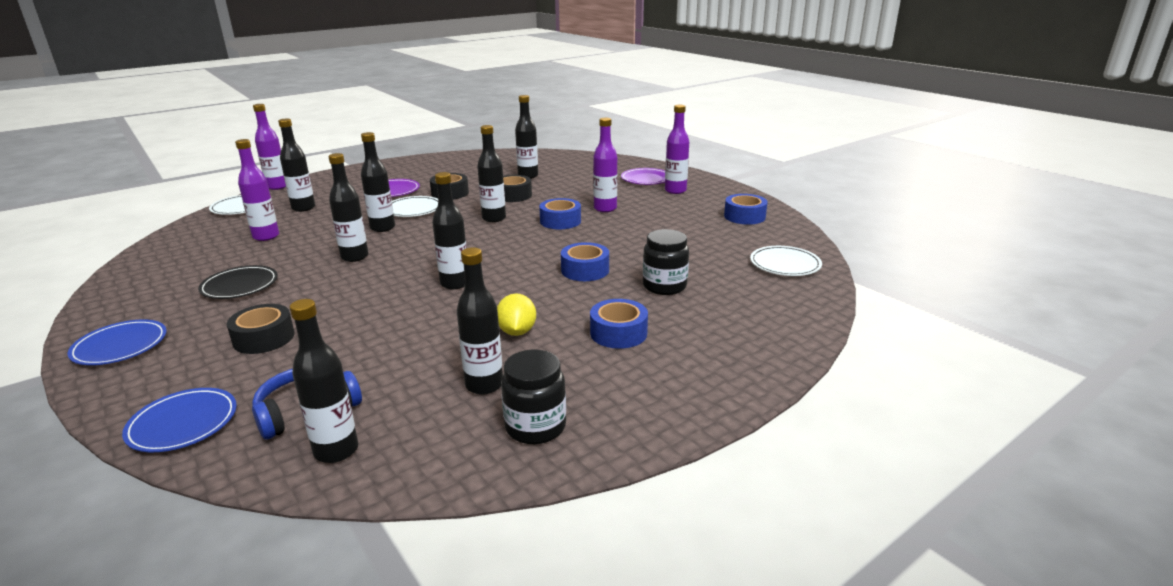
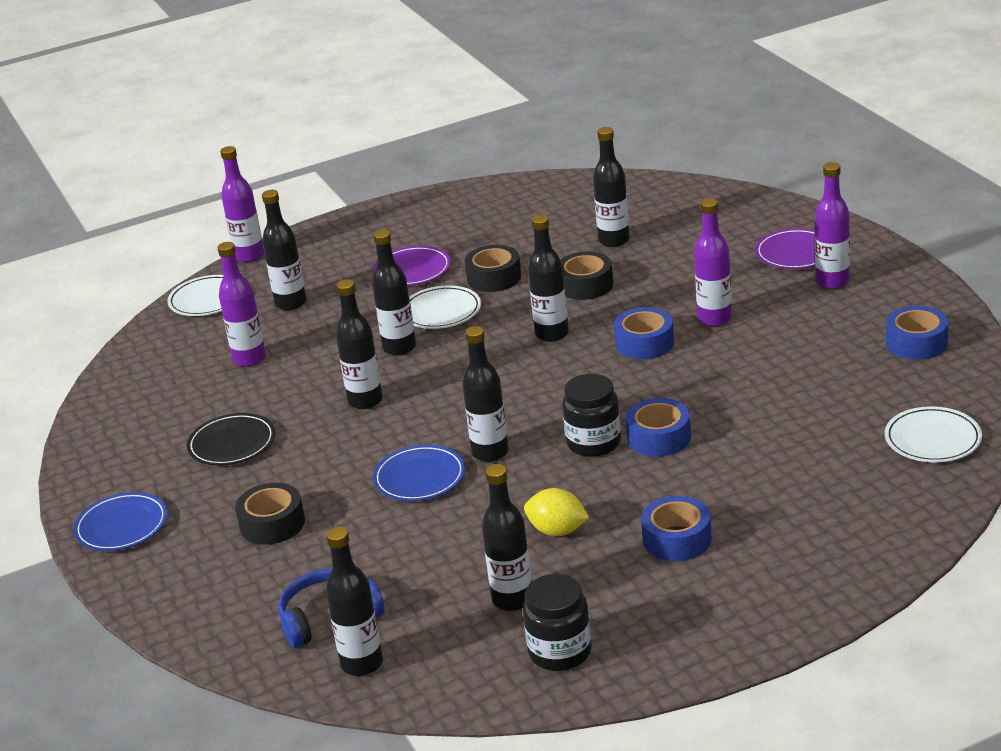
camera: 15 degrees right, 5 degrees up
blue plate [122,388,237,452] -> blue plate moved to [373,445,465,501]
yellow lemon [497,293,536,336] -> yellow lemon turned 75 degrees counterclockwise [524,488,589,536]
black jar [643,229,689,295] -> black jar moved to [562,374,621,457]

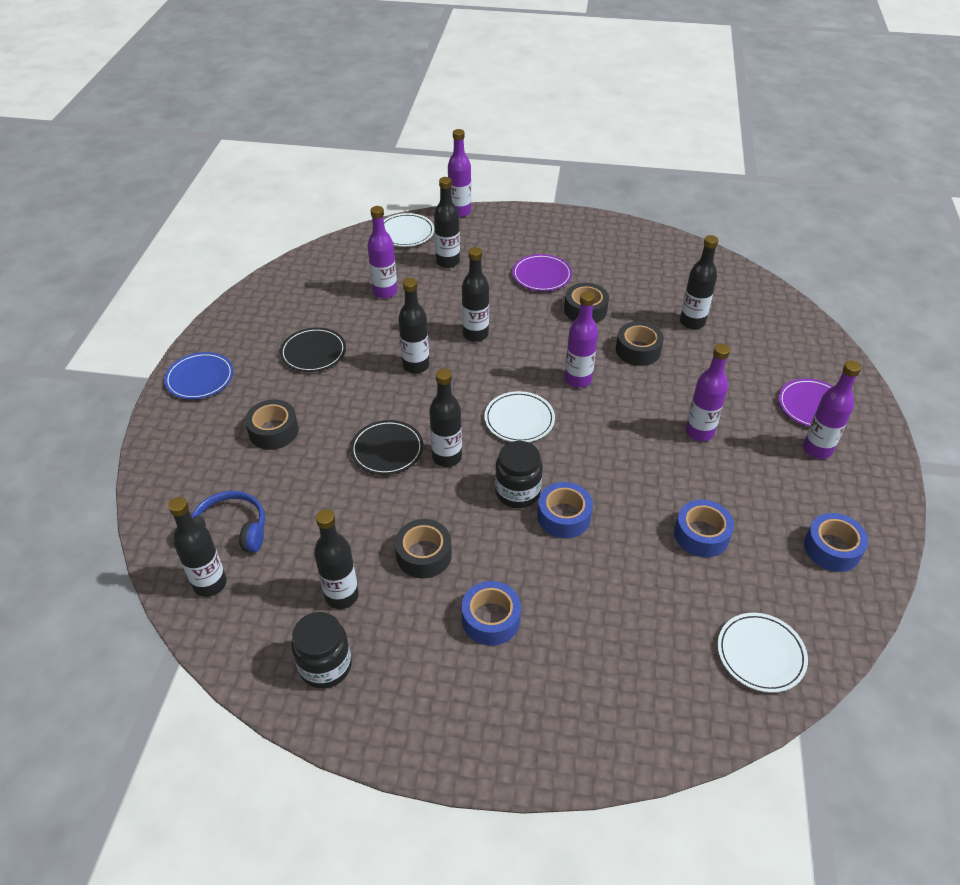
camera: 30 degrees right, 15 degrees up
blue plate [373,445,465,501] -> black plate [350,420,423,475]
white plate [409,286,481,329] -> white plate moved to [484,391,555,442]
yellow lemon [524,488,589,536] -> black tape [395,519,452,578]
black bottle [528,215,569,342] -> purple bottle [565,291,598,388]
blue tape [614,307,674,360] -> blue tape moved to [674,500,734,557]

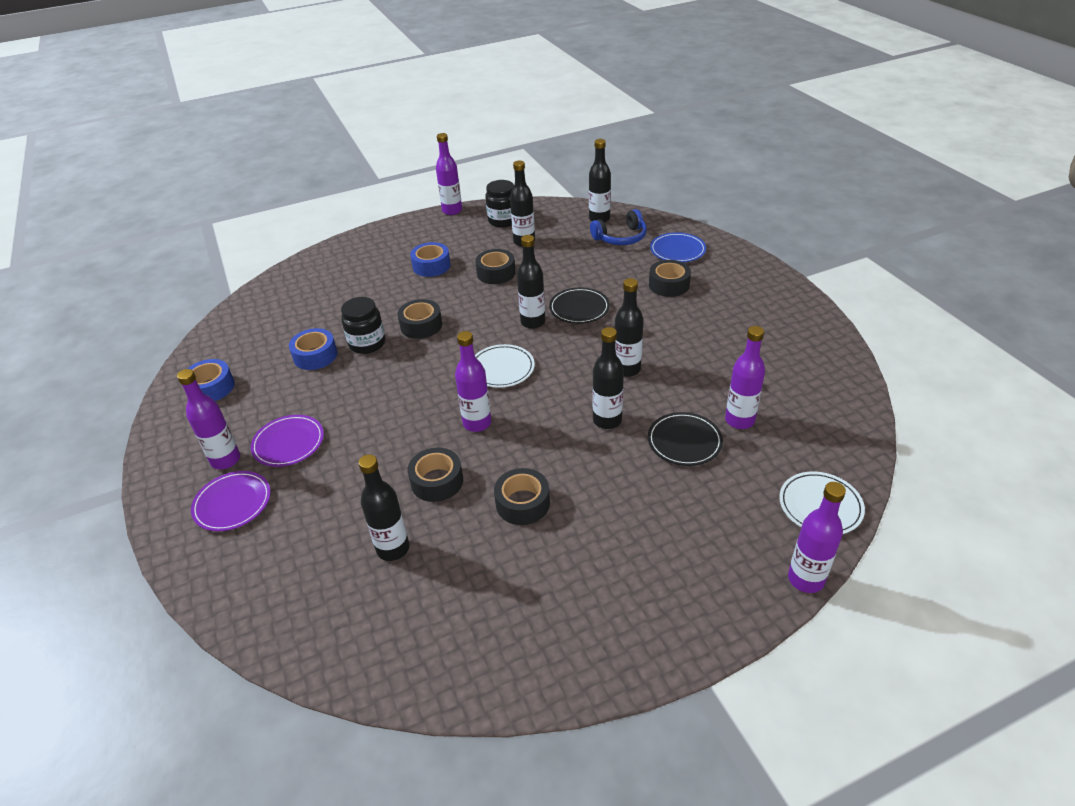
camera: 150 degrees right, 5 degrees down
blue plate [164,352,234,399] -> blue plate moved to [650,232,706,262]
black plate [280,327,346,372] -> black plate moved to [648,412,723,466]
black bottle [434,177,460,268] -> none
black jar [495,441,543,508] -> black jar moved to [341,297,385,354]
purple plate [512,254,572,291] -> purple plate moved to [251,415,324,467]
blue tape [537,482,593,538] -> black tape [397,299,442,339]
purple bottle [685,344,730,441] -> purple bottle moved to [436,133,462,215]
white plate [717,613,808,693] -> none

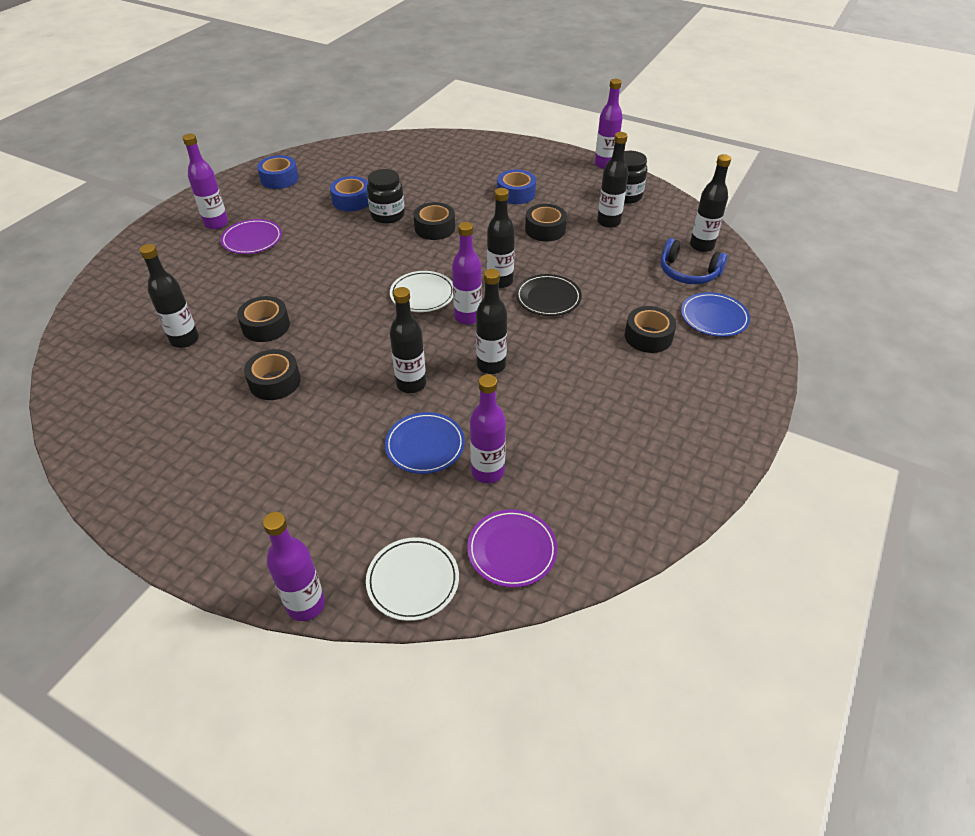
camera: 50 degrees right, 5 degrees up
purple plate [191,471,271,531] -> purple plate moved to [467,509,558,588]
purple bottle [455,331,491,432] -> purple bottle moved to [452,222,482,325]
black plate [648,412,723,466] -> blue plate [385,412,465,474]

